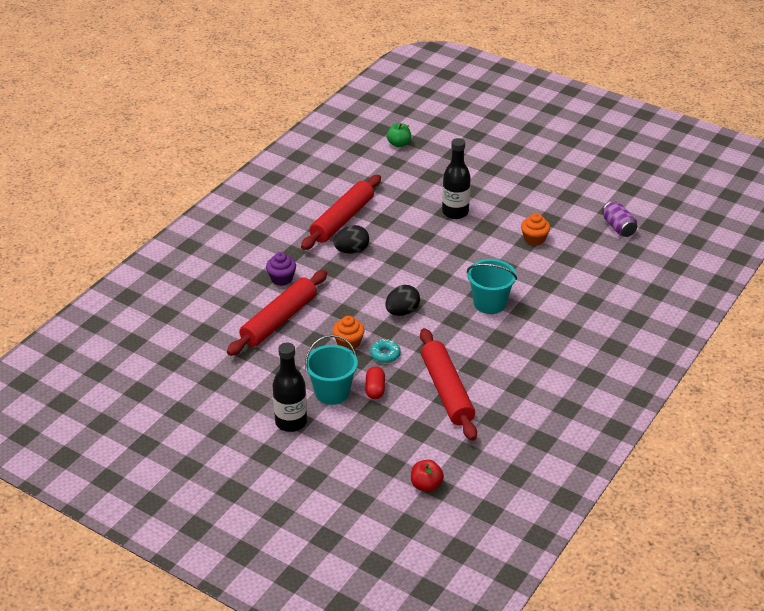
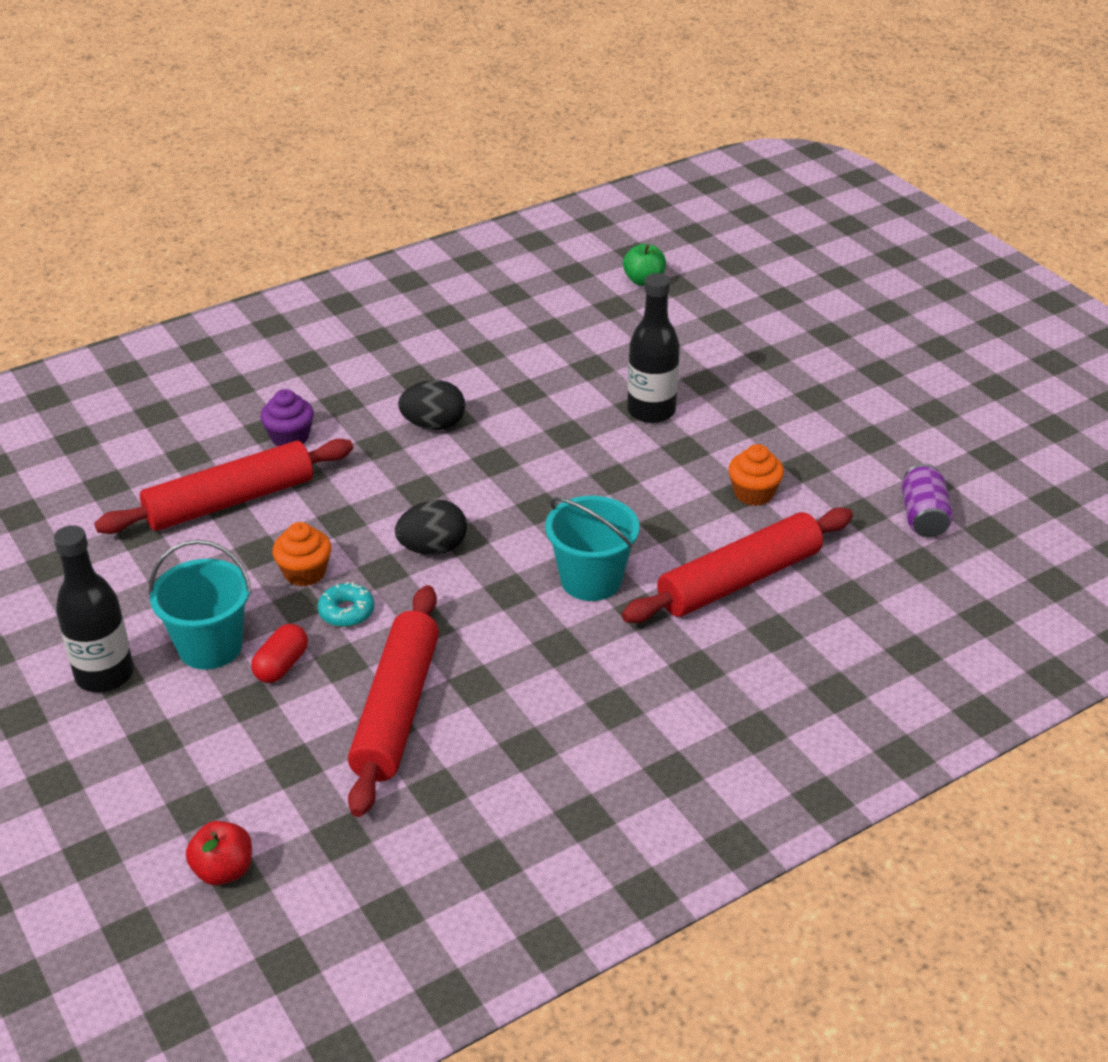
camera: 25 degrees right, 0 degrees up
red rolling pin [301,175,381,250] -> red rolling pin moved to [622,508,853,623]

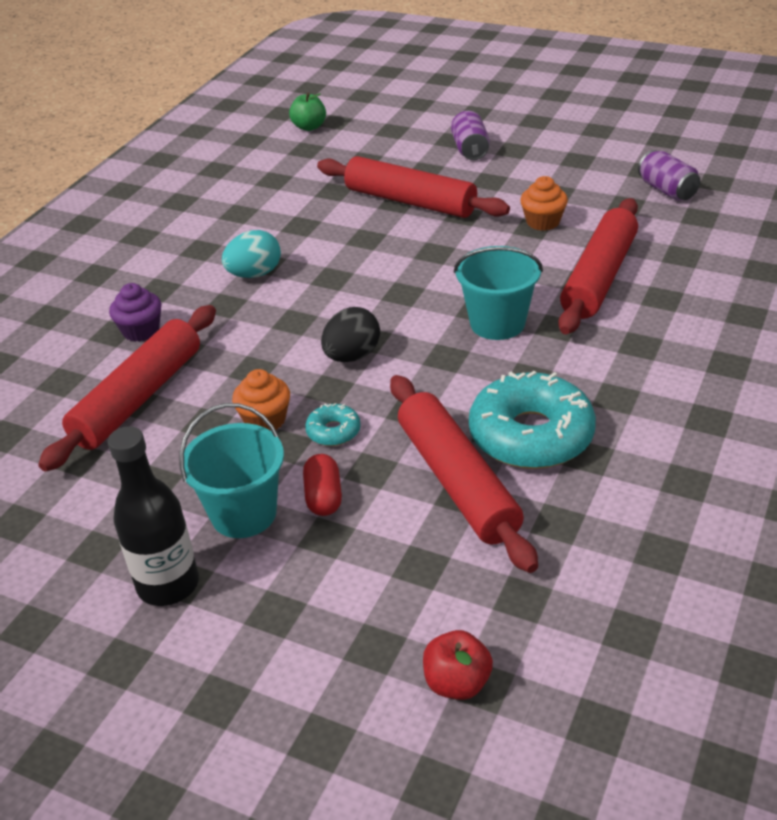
camera: 30 degrees left, 0 degrees up
black egg [398,380,465,430] -> turquoise egg [222,230,281,278]
black bottle [627,273,680,423] -> red rolling pin [317,156,510,218]
none -> purple can [451,111,490,160]
none -> turquoise donut [469,371,596,469]

